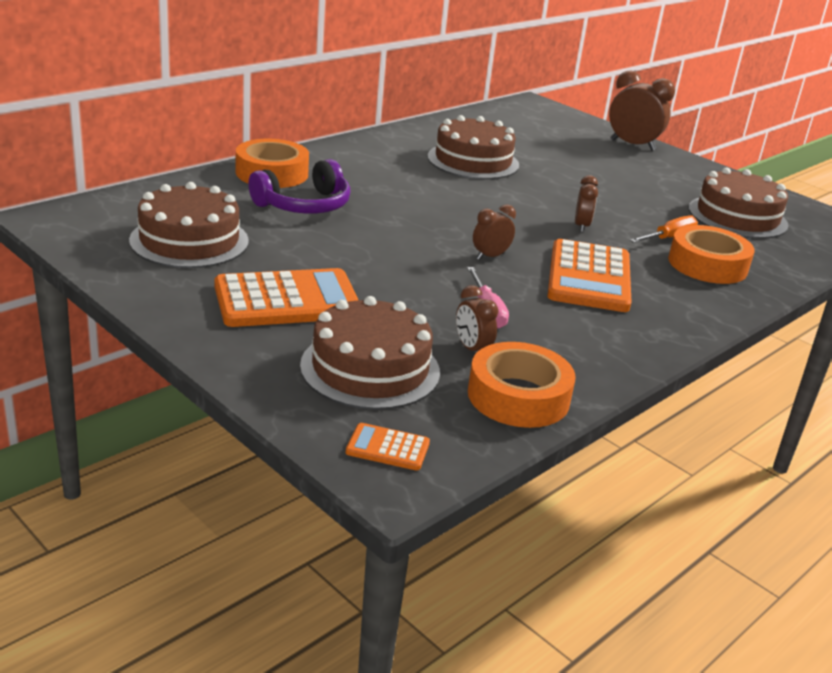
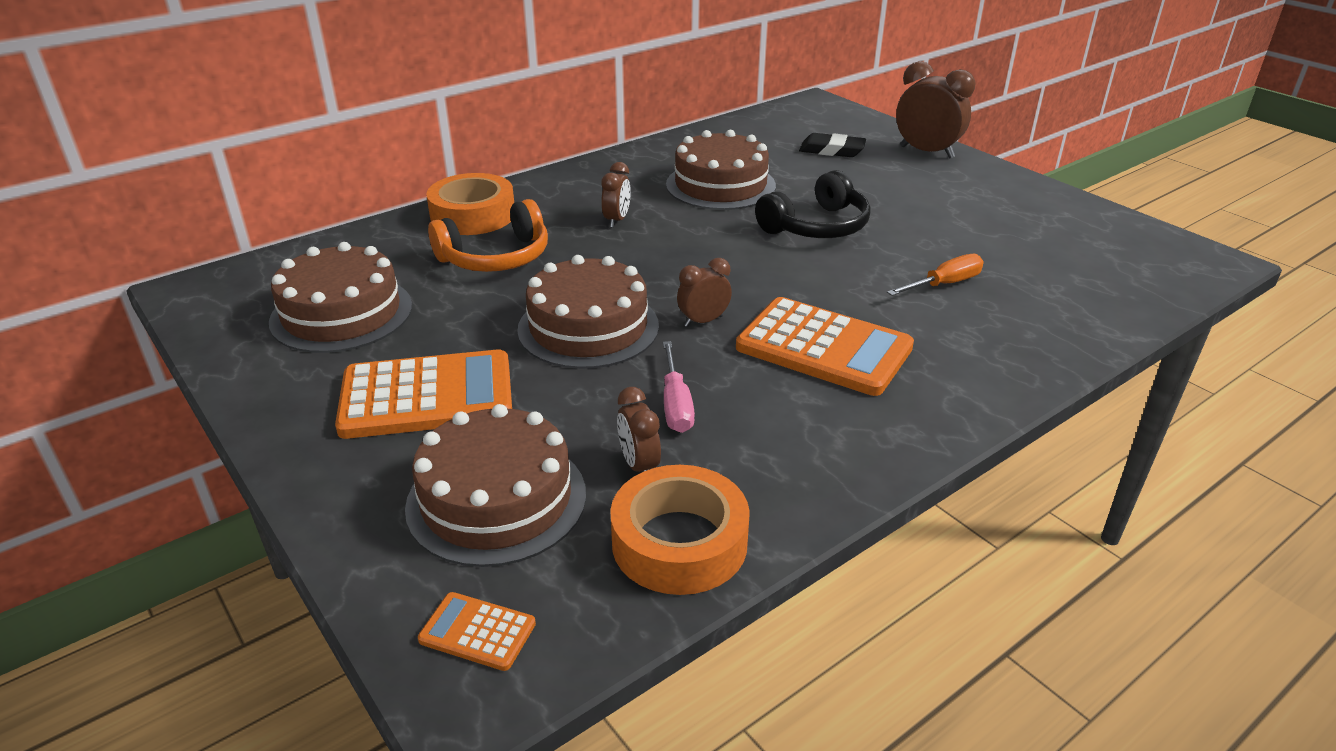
camera: 10 degrees right, 5 degrees up
purple headphones [248,159,351,213] -> orange headphones [428,199,548,272]
orange calculator [547,239,632,312] -> orange calculator turned 75 degrees counterclockwise [736,297,914,396]
brown clock [575,175,598,232] -> brown clock moved to [601,162,631,228]
orange tape [668,225,755,284] -> none
brown cake [689,167,788,239] -> brown cake moved to [517,255,659,369]
none -> black headphones [755,170,871,238]
none -> black eraser [799,133,866,157]

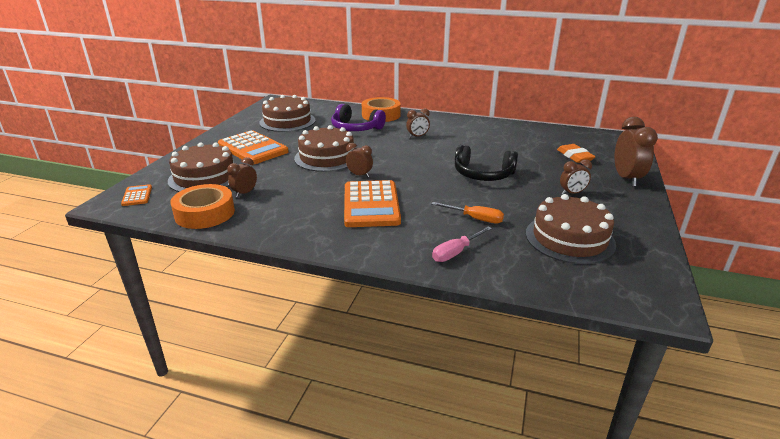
camera: 55 degrees right, 5 degrees down
orange headphones [428,199,548,272] -> purple headphones [331,104,386,131]
pink screwdriver [663,341,695,433] -> pink screwdriver moved to [432,226,492,262]
brown cake [666,130,776,210] -> brown cake moved to [526,194,616,264]
black eraser [799,133,866,157] -> orange eraser [557,144,596,163]
none -> brown clock [560,159,592,194]

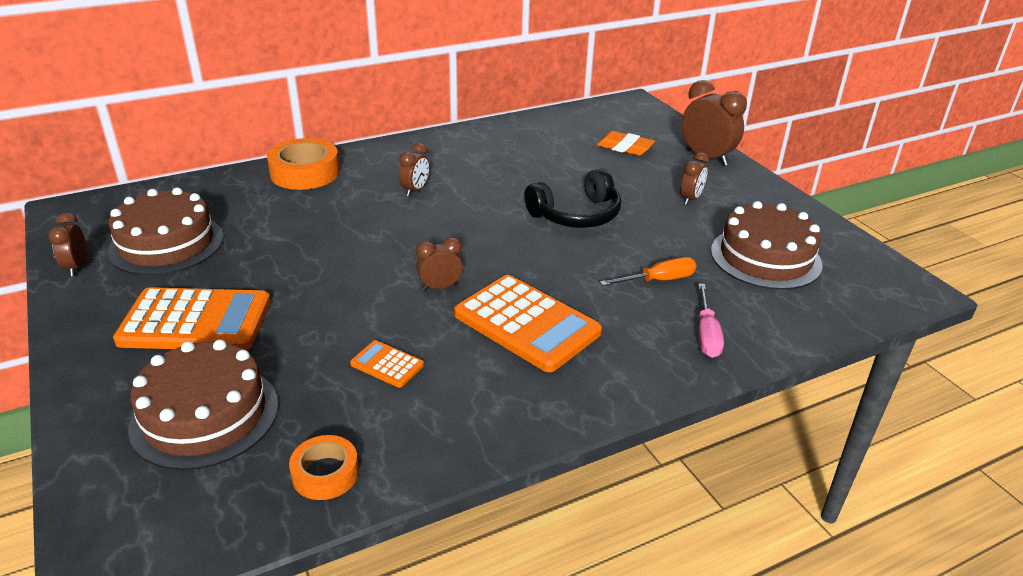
camera: 45 degrees left, 5 degrees up
orange calculator [121,184,152,206] -> orange calculator moved to [350,340,424,388]
orange tape [170,184,235,229] -> orange tape [289,435,359,500], size x0.60
brown clock [227,157,257,197] -> brown clock moved to [49,213,86,276]
brown cake [294,125,354,172] -> none
purple headphones [331,104,386,131] -> none

